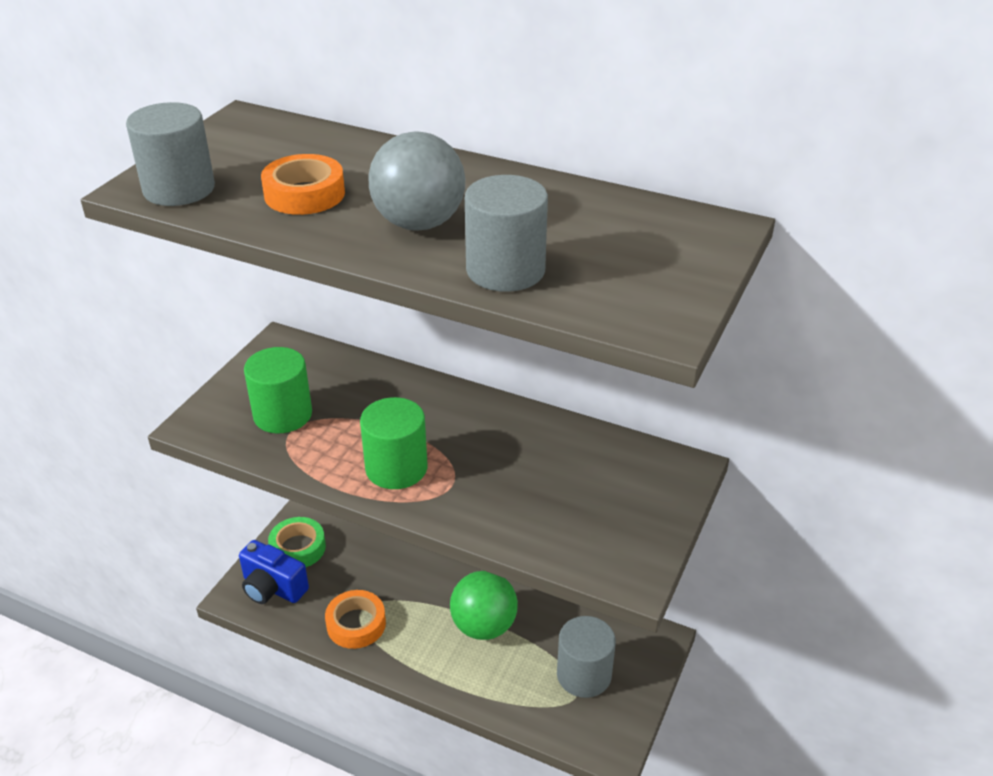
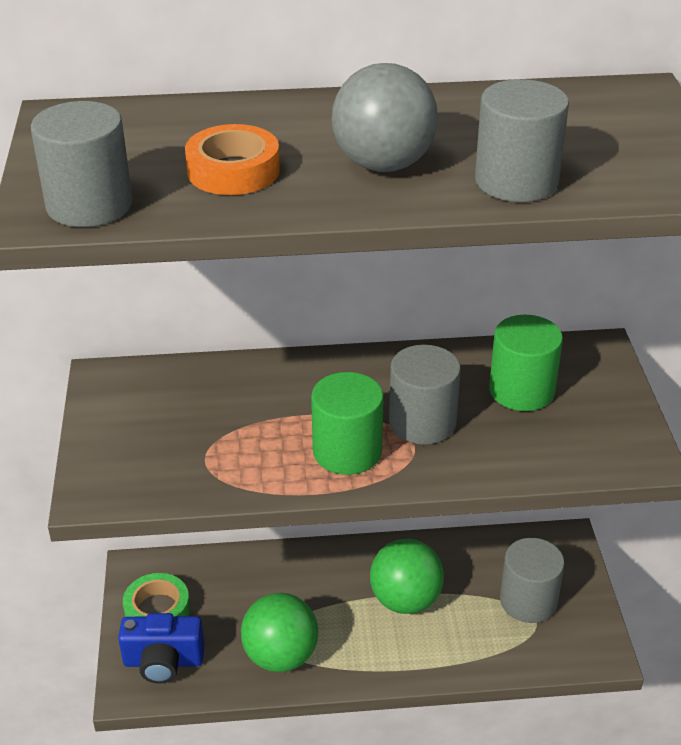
camera: 30 degrees left, 0 degrees up
green cylinder [244,347,312,433] -> green cylinder moved to [489,315,563,411]
orange tape [325,590,386,649] -> green ball [241,593,318,672]
none -> grey cylinder [389,345,461,445]

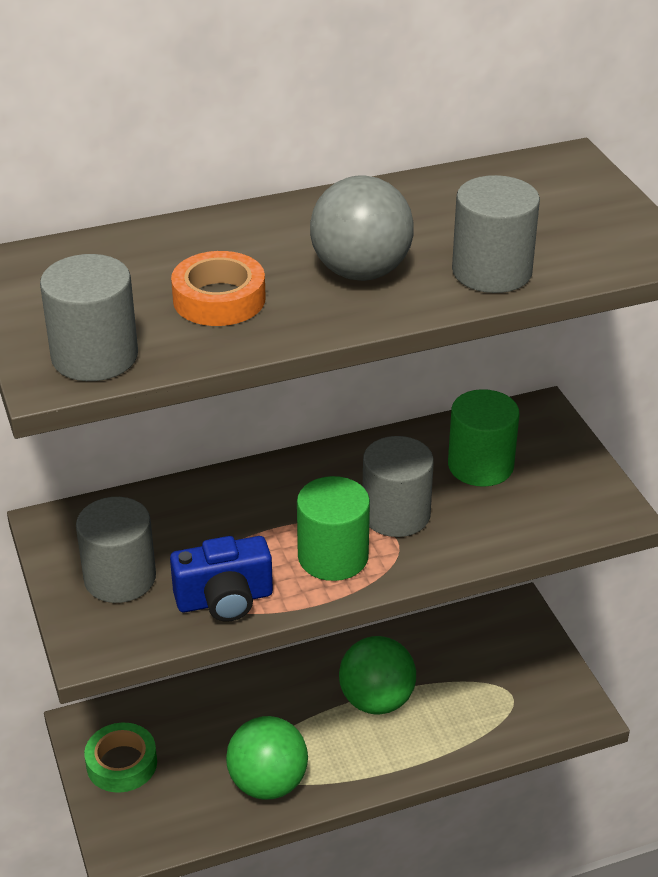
camera: 15 degrees left, 0 degrees up
blue camera [118,613,205,684] -> blue camera moved to [170,536,273,622]
grey cylinder [500,538,565,623] -> grey cylinder moved to [76,497,156,603]

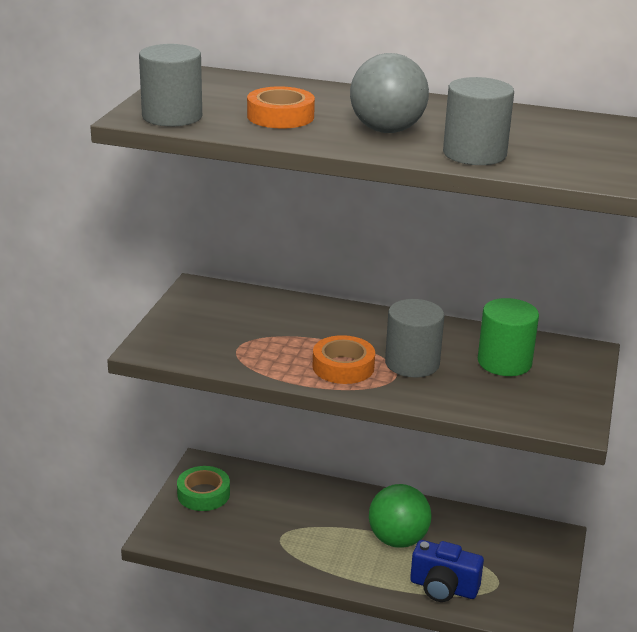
camera: 35 degrees right, 10 degrees down
grey cylinder [76,497,156,603] -> none
blue camera [170,536,273,622] -> blue camera moved to [410,540,484,602]
green ball [226,716,308,800] -> none
green cylinder [297,476,370,581] -> orange tape [313,335,375,384]

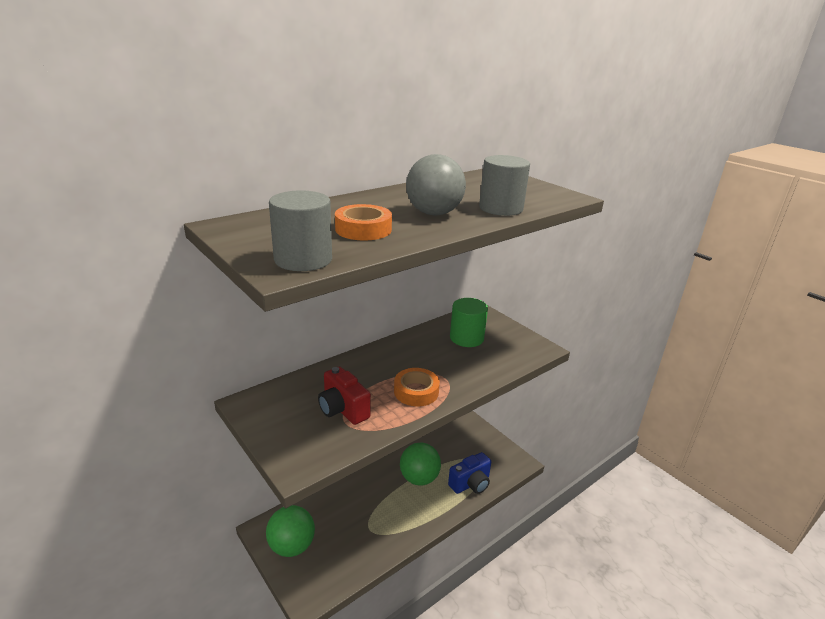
camera: 55 degrees left, 0 degrees up
green tape [177,466,230,511] -> green ball [266,505,315,557]
grey cylinder [385,299,444,377] -> none
none -> red camera [318,367,371,425]

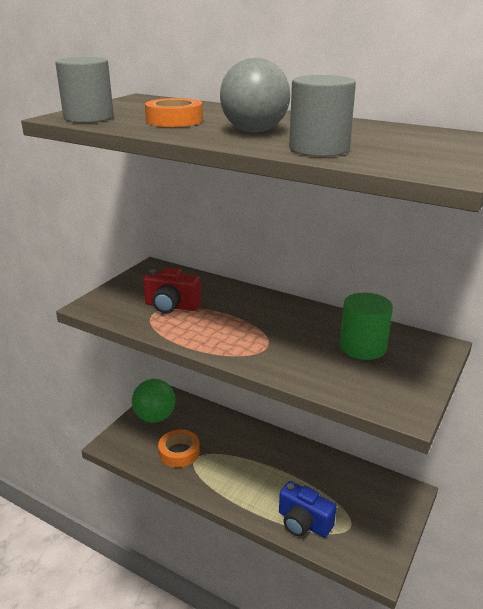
camera: 70 degrees right, 0 degrees up
red camera [318,367,371,425] -> red camera turned 105 degrees counterclockwise [143,267,201,313]
orange tape [394,368,440,406] -> orange tape moved to [158,430,200,468]
green ball [400,443,441,485] -> none

